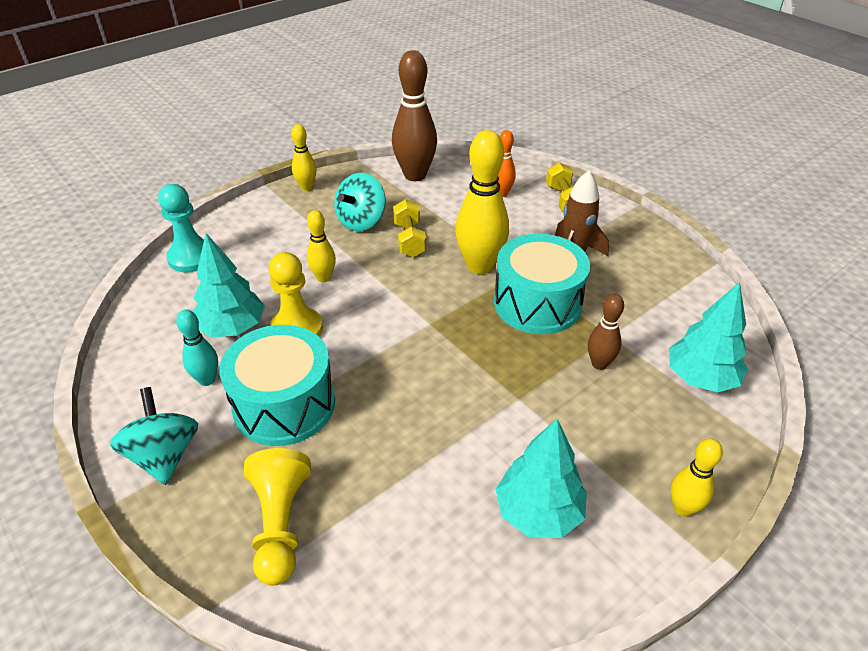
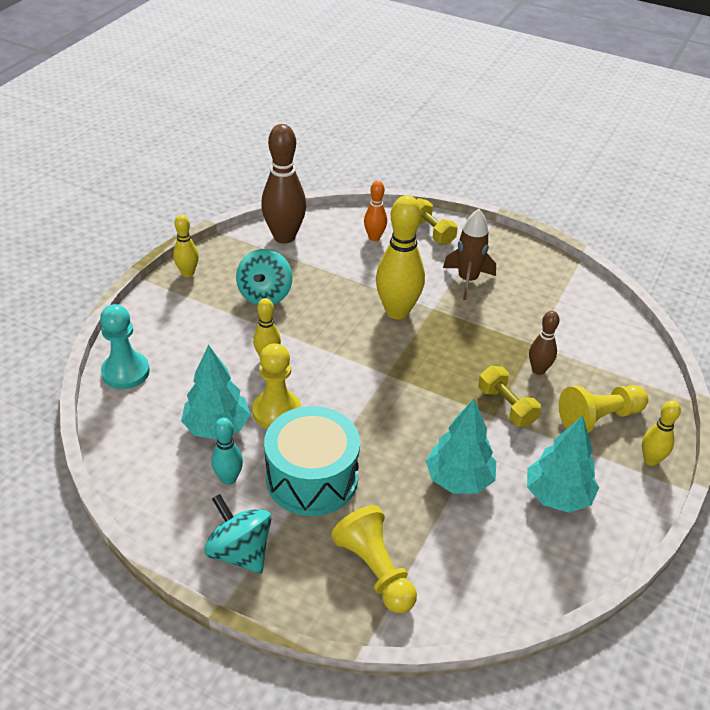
camera: 25 degrees left, 0 degrees up
yellow dumbbell [393,199,426,257] -> yellow dumbbell moved to [478,366,541,427]
turquoise drum [494,234,590,334] -> none
turquoise tree [669,282,748,393] -> turquoise tree moved to [426,399,496,494]
none -> yellow pawn [559,385,648,433]

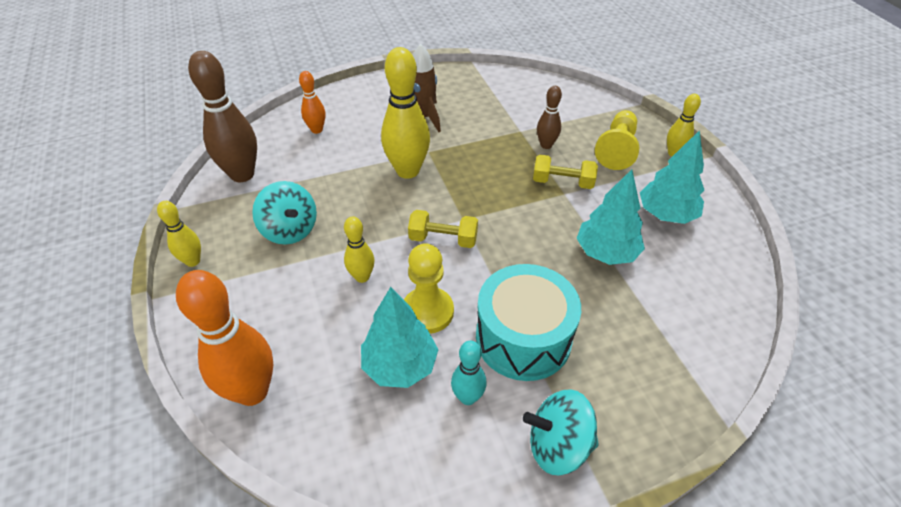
camera: 45 degrees left, 5 degrees up
turquoise pawn [100,304,150,389] -> orange bowling pin [176,270,273,406]
yellow pawn [331,505,417,613] -> none
yellow dumbbell [417,198,458,245] -> yellow dumbbell moved to [408,210,478,248]

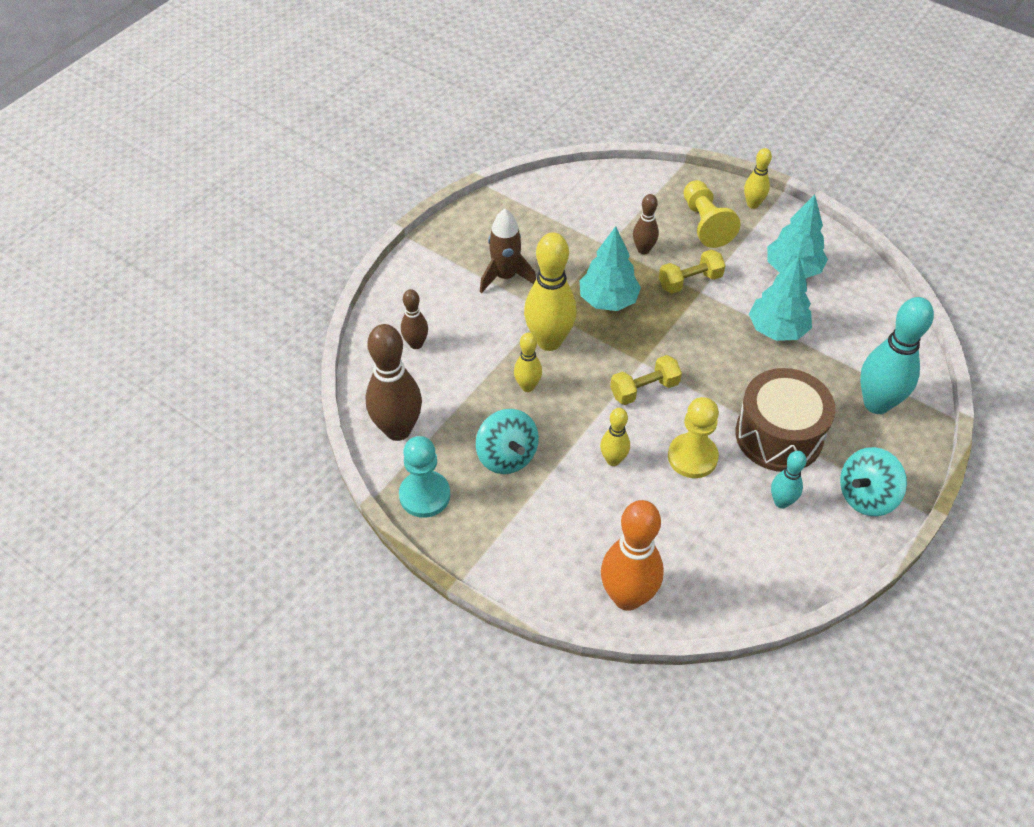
camera: 35 degrees left, 5 degrees up
yellow bowling pin [157,201,201,267] -> yellow bowling pin moved to [514,333,542,392]
turquoise spinning top [252,181,317,245] -> turquoise spinning top turned 45 degrees clockwise [476,409,539,474]
orange bowling pin [299,71,326,134] -> brown bowling pin [401,289,428,349]
turquoise tree [361,287,439,388] -> turquoise tree moved to [579,226,641,311]
turquoise drum [476,264,581,381] -> brown drum [735,368,836,472]
none -> turquoise pawn [399,436,450,518]
none -> turquoise bowling pin [860,297,934,414]

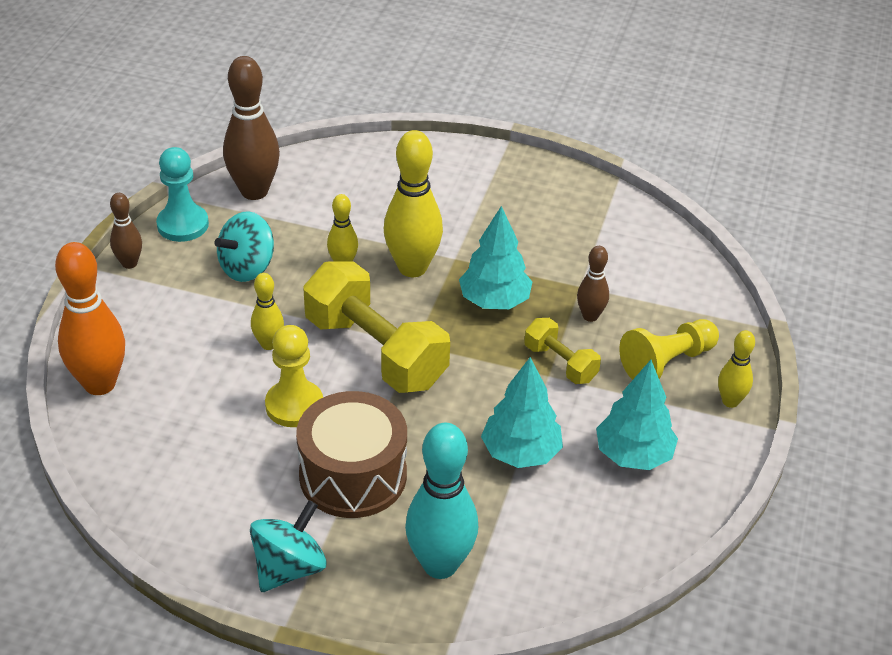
camera: 70 degrees right, 10 degrees down
brown bowling pin [401,289,428,349] -> brown bowling pin moved to [110,193,142,269]
brown rocket [480,209,536,293] -> none
yellow dumbbell [610,355,682,405] -> yellow dumbbell [303,261,450,393], size x1.99
turquoise bowling pin [771,451,807,508] -> none
turquoise spinning top [840,447,907,516] -> turquoise spinning top turned 90 degrees clockwise [250,500,327,592]

